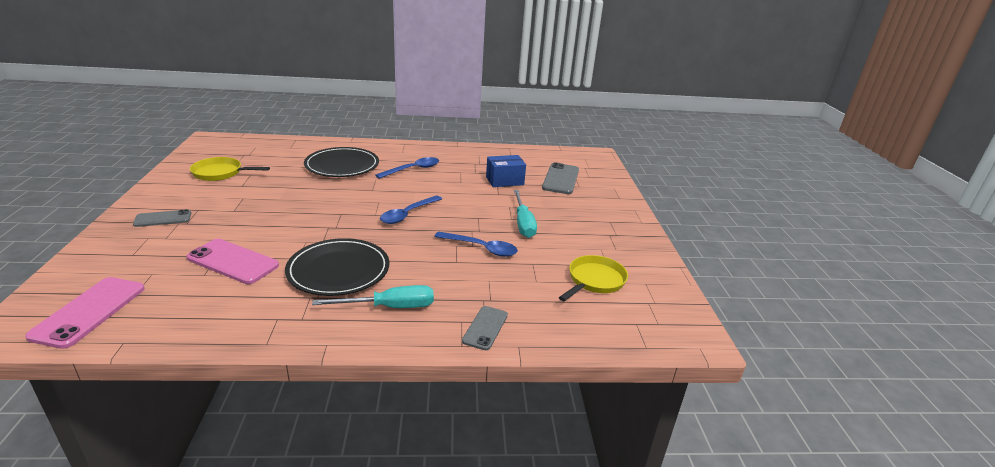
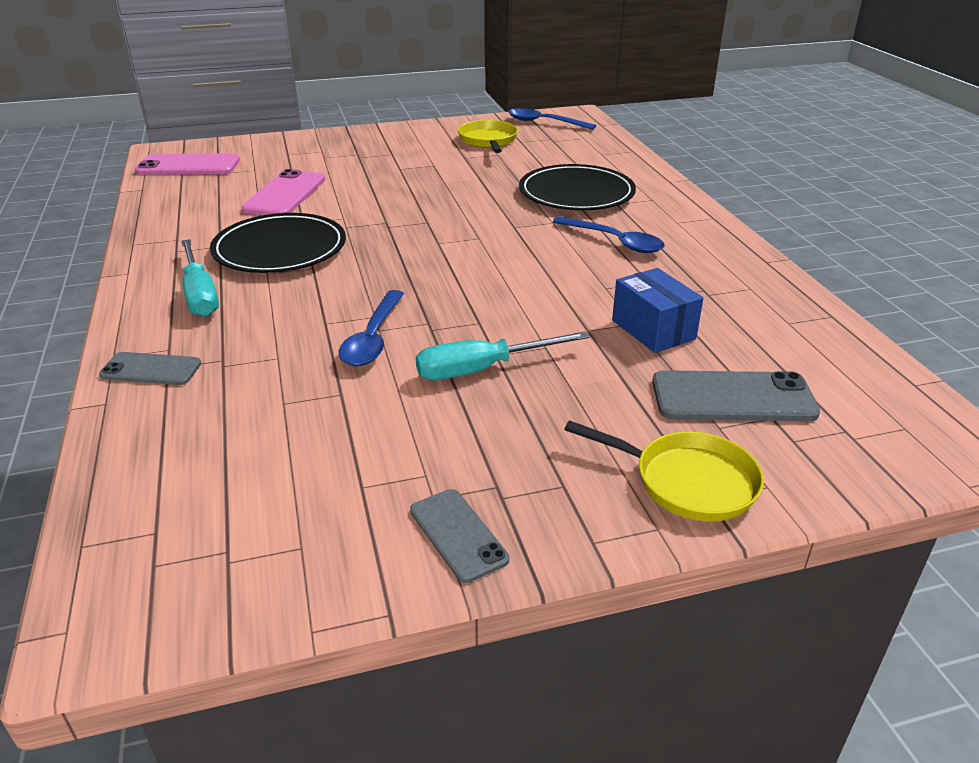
camera: 80 degrees right, 5 degrees up
grey phone [133,209,191,227] -> grey phone moved to [410,489,509,583]
blue spoon [380,195,442,224] -> blue spoon moved to [508,108,596,130]
yellow pan [559,255,628,301] -> yellow pan moved to [564,420,764,522]

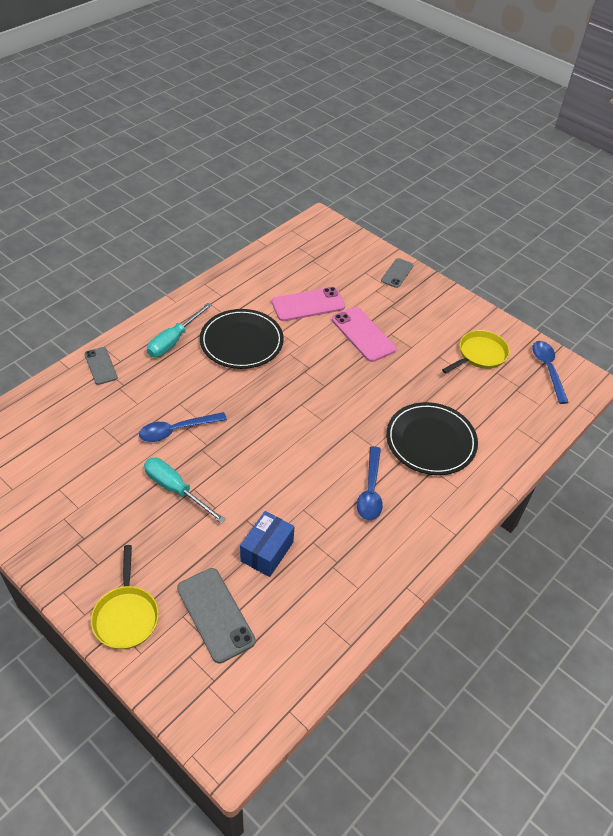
camera: 55 degrees right, 15 degrees up
pink phone [135,153,240,175] -> pink phone moved to [332,307,396,362]
grey phone [410,489,509,583] -> grey phone moved to [381,258,413,288]

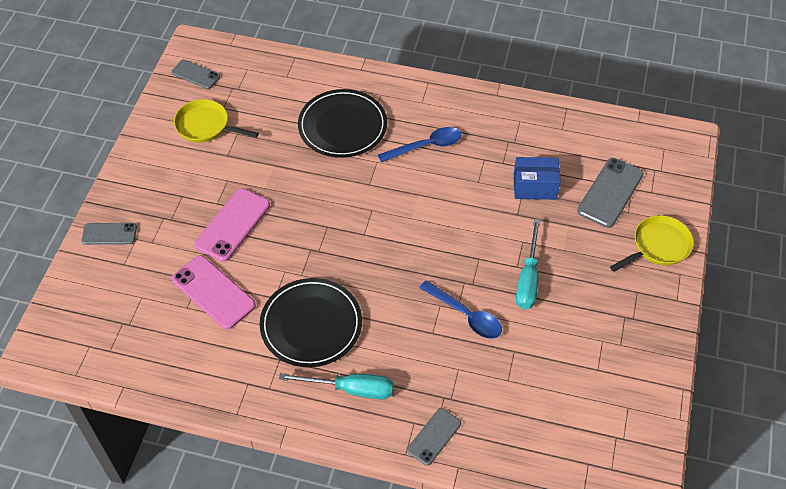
camera: 115 degrees left, 5 degrees up
blue spoon [532,341,569,404] -> grey phone [171,59,220,89]

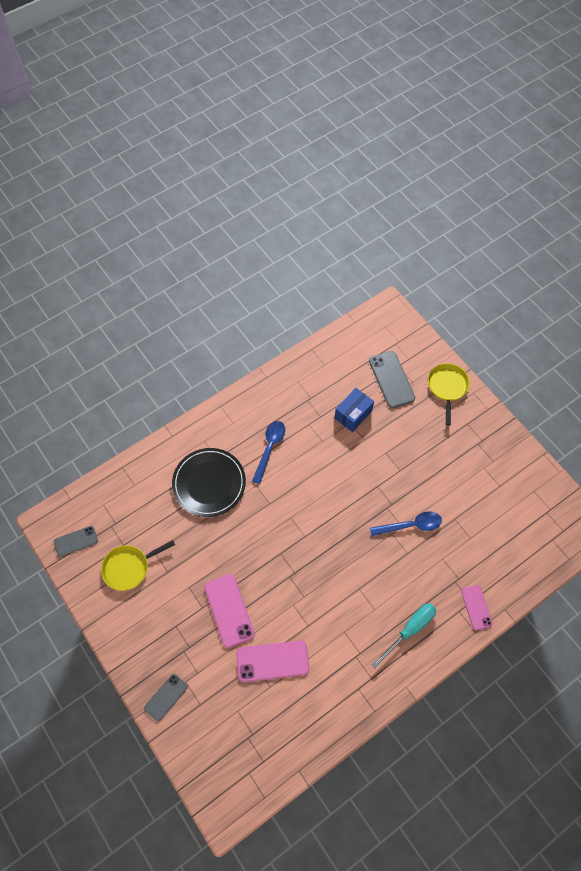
camera: 50 degrees left, 10 degrees up
black plate [260,278,362,367] -> none
grey phone [407,408,461,466] -> pink phone [461,585,493,630]
turquoise screwdriver [516,219,540,309] -> none

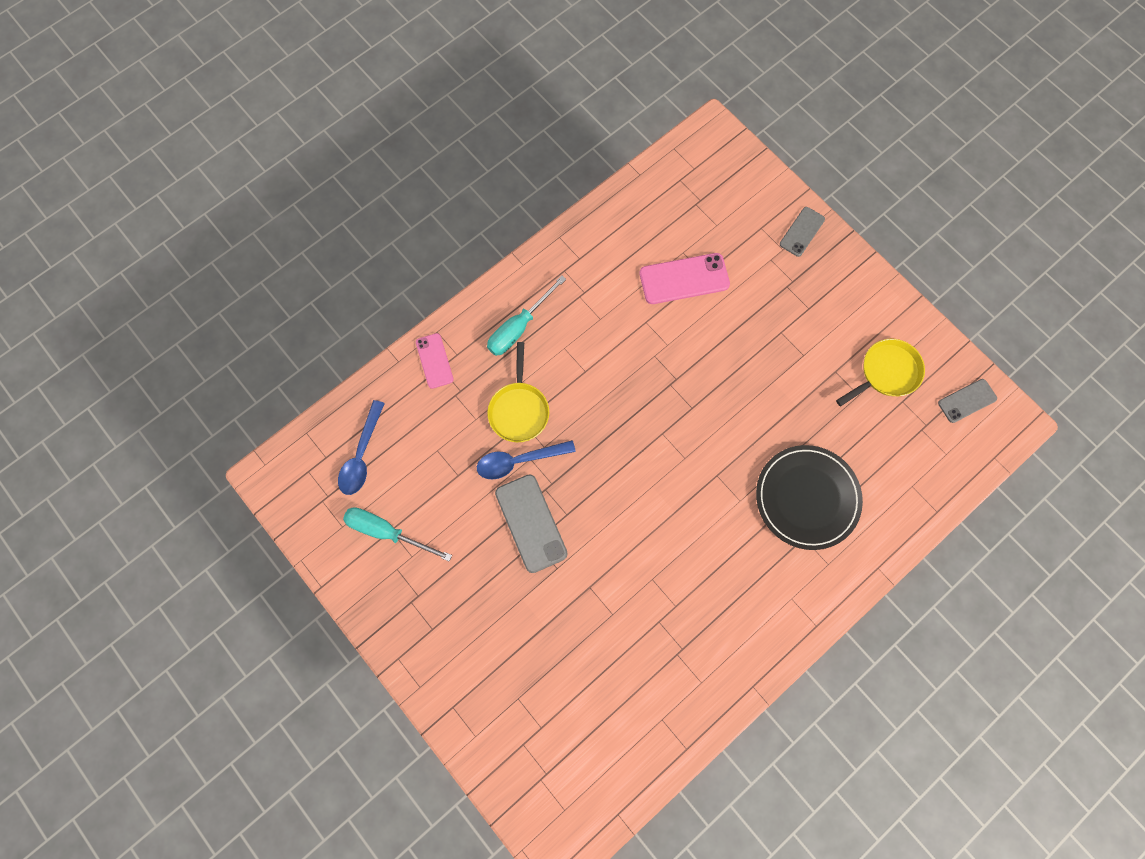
camera: 175 degrees right, 10 degrees up
pink phone [204,574,255,648] -> none
blue spoon [252,421,285,484] -> blue spoon moved to [338,400,385,495]
blue box [335,388,374,432] -> none
grey phone [369,351,415,408] -> grey phone moved to [495,474,568,573]
yellow pan [428,363,470,425] -> yellow pan moved to [487,342,549,442]
none -> turquoise screwdriver [343,507,452,561]

